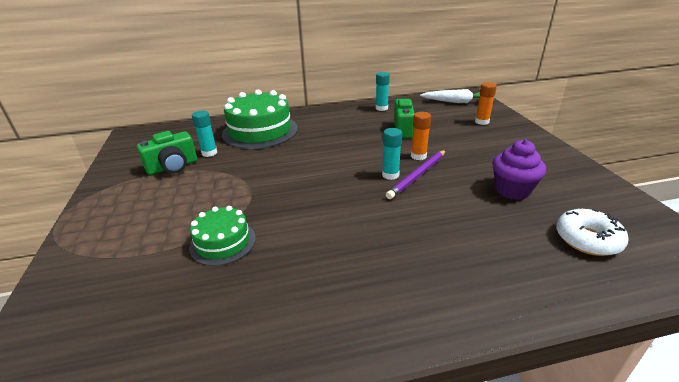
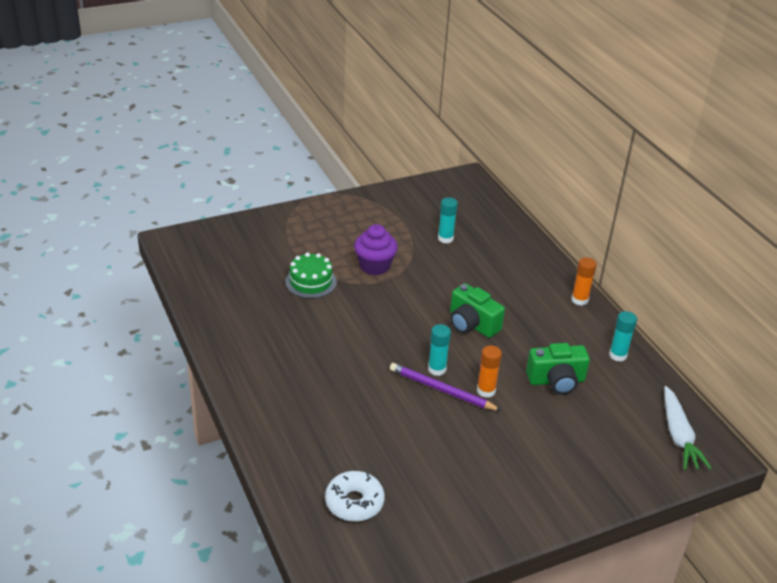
camera: 75 degrees right, 5 degrees up
green camera [137,131,197,175] -> green camera moved to [450,283,505,338]
green cake [222,90,298,149] -> none
orange glue stick [475,82,497,125] -> orange glue stick moved to [571,257,597,306]
purple cupcake [492,139,546,200] -> purple cupcake moved to [354,224,398,275]

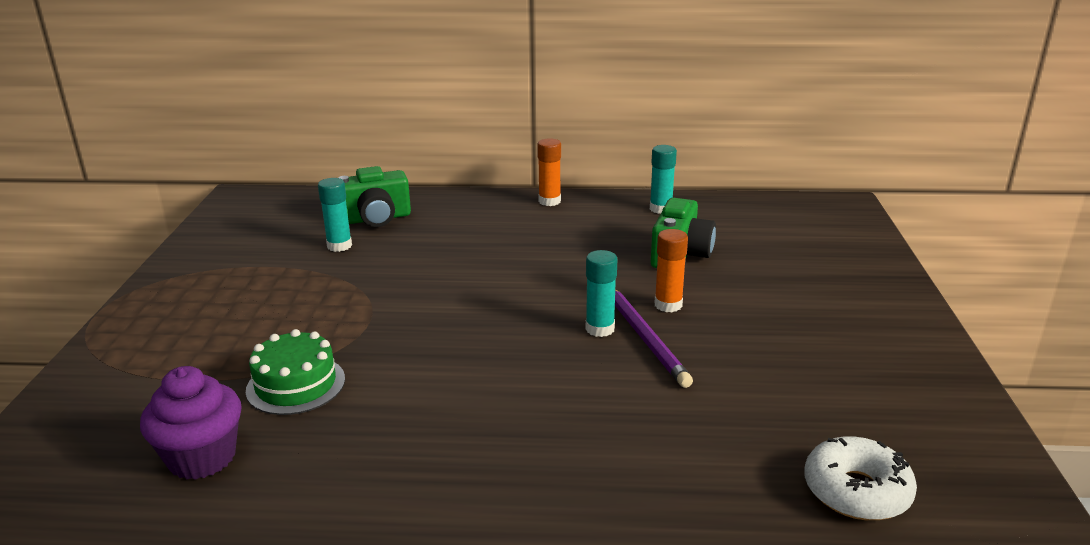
camera: 60 degrees left, 10 degrees down
purple cupcake [354,224,398,275] -> purple cupcake moved to [140,366,242,480]
purple pencil [390,363,502,411] -> purple pencil turned 75 degrees counterclockwise [615,289,693,388]
green camera [450,283,505,338] -> green camera moved to [338,166,411,227]
white carrot [664,386,712,470] -> none

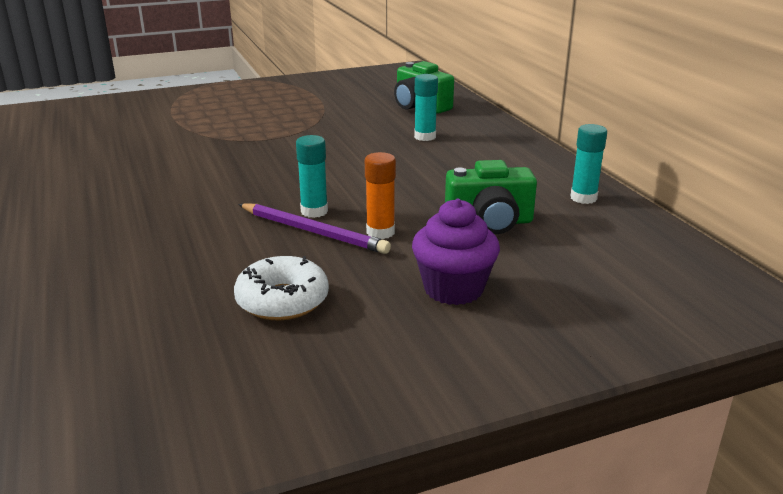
camera: 65 degrees right, 0 degrees up
purple cupcake [140,366,242,480] -> purple cupcake moved to [412,199,500,305]
green cake [246,329,345,415] -> none
turquoise glue stick [318,178,352,252] -> turquoise glue stick moved to [414,74,438,141]
orange glue stick [537,138,561,206] -> none
purple pencil [615,289,693,388] -> purple pencil turned 105 degrees counterclockwise [238,203,391,254]
white donut [804,436,917,520] -> white donut moved to [234,256,329,320]

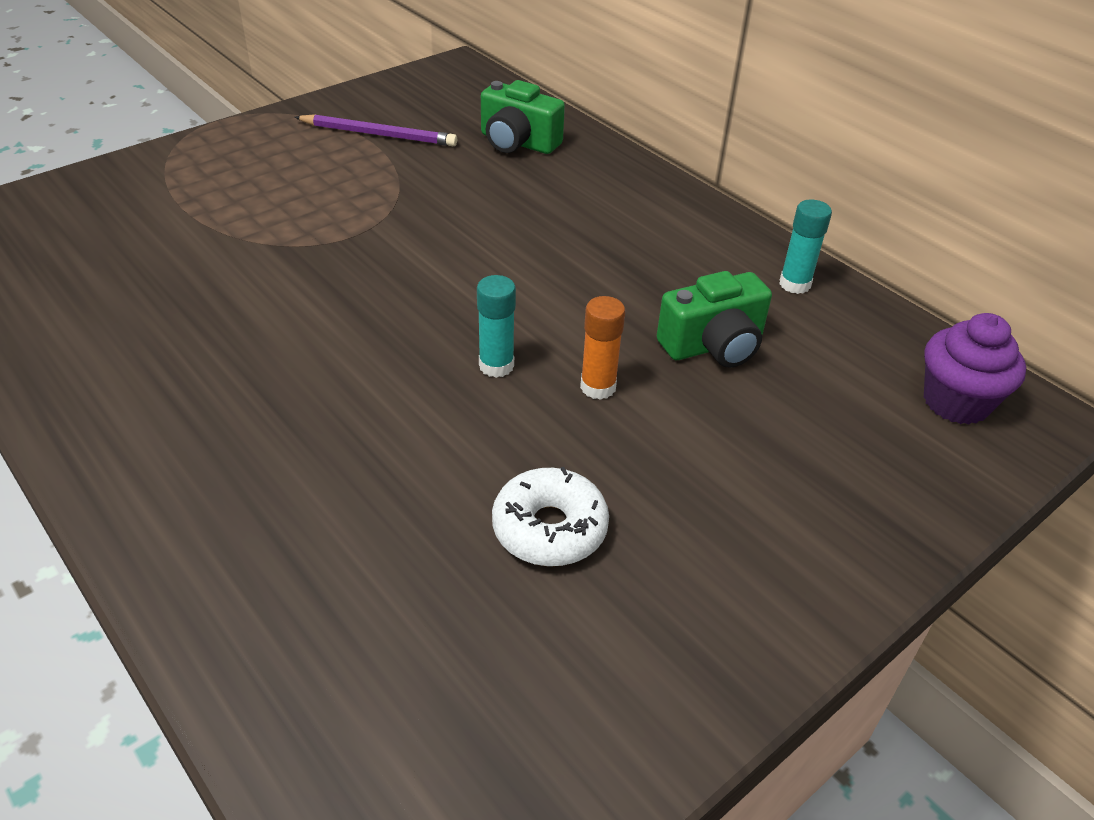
camera: 20 degrees left, 15 degrees up
purple pencil [238,203,391,254] -> purple pencil moved to [294,114,457,146]
purple cupcake [412,199,500,305] -> purple cupcake moved to [924,313,1026,425]
turquoise glue stick [414,74,438,141] -> none

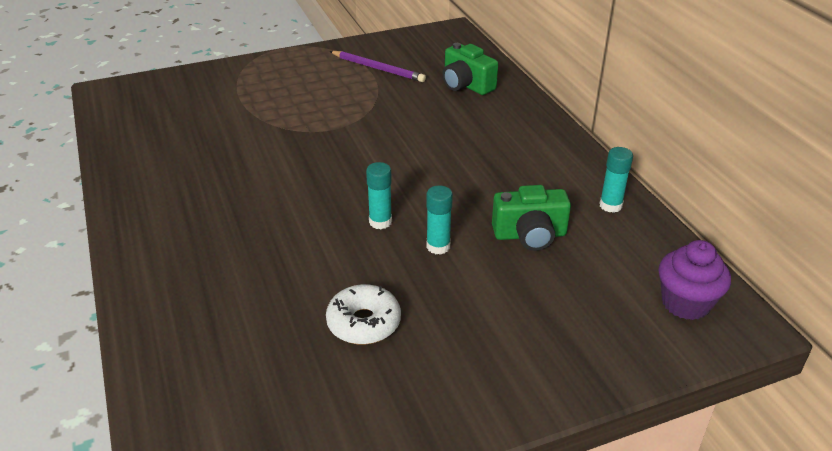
camera: 20 degrees right, 5 degrees down
orange glue stick [580,296,625,400] -> turquoise glue stick [426,185,453,255]

